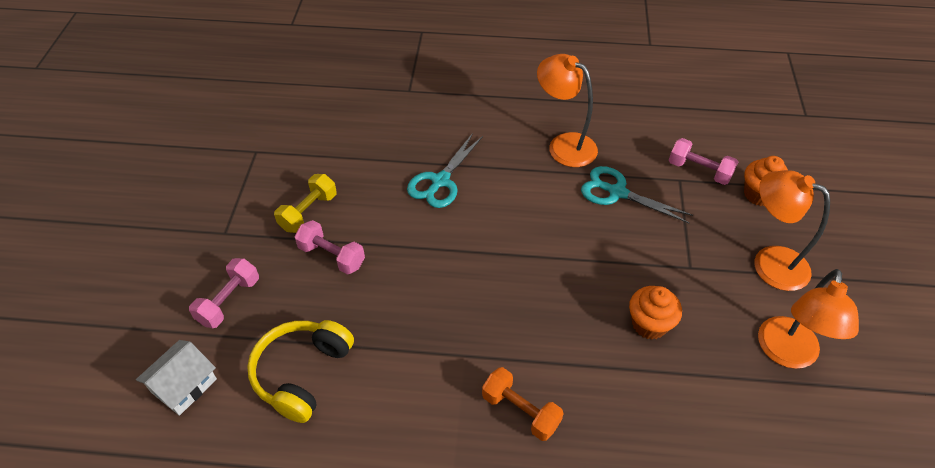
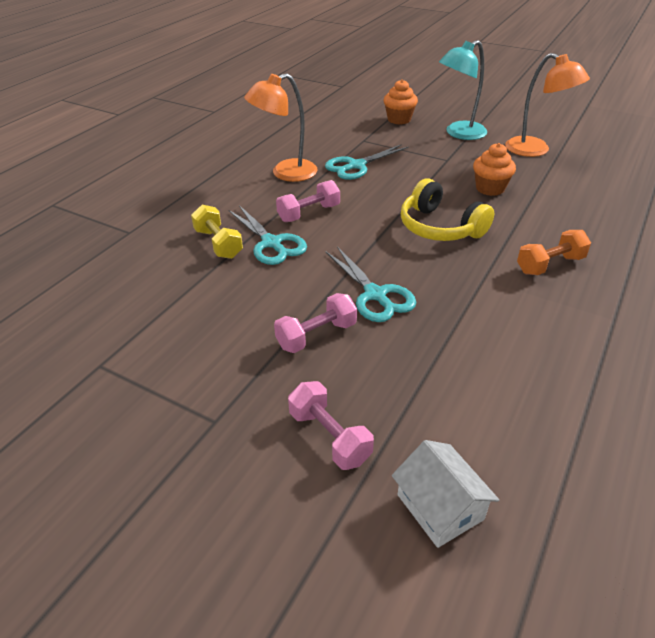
camera: 65 degrees left, 10 degrees down
yellow headphones [247,320,354,423] -> yellow headphones moved to [401,178,494,241]
yellow dumbbell [274,174,337,233] -> yellow dumbbell moved to [191,205,243,259]
pink dumbbell [669,138,738,185] -> pink dumbbell moved to [276,180,340,222]
orange lamp [754,170,830,291] -> turquoise lamp [439,40,487,140]
none -> turquoise scissors [325,246,416,322]

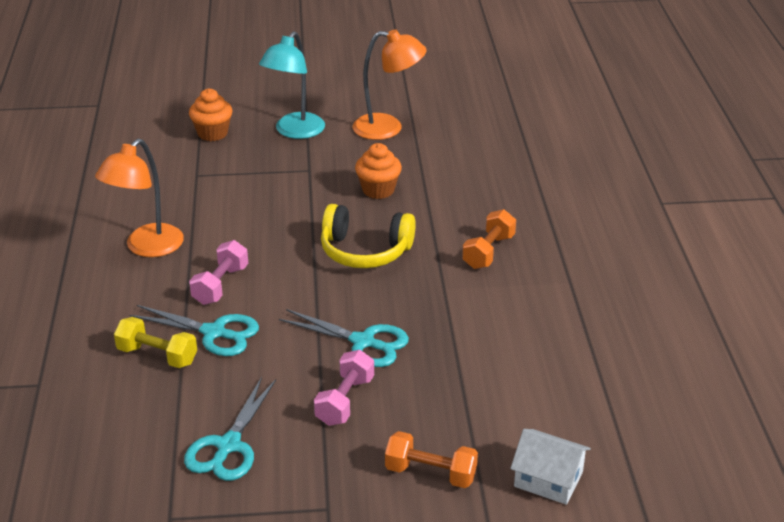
camera: 35 degrees left, 5 degrees down
pink dumbbell [288,381,374,470] -> orange dumbbell [385,431,478,488]
turquoise scissors [325,144,409,180] -> turquoise scissors moved to [184,377,276,481]

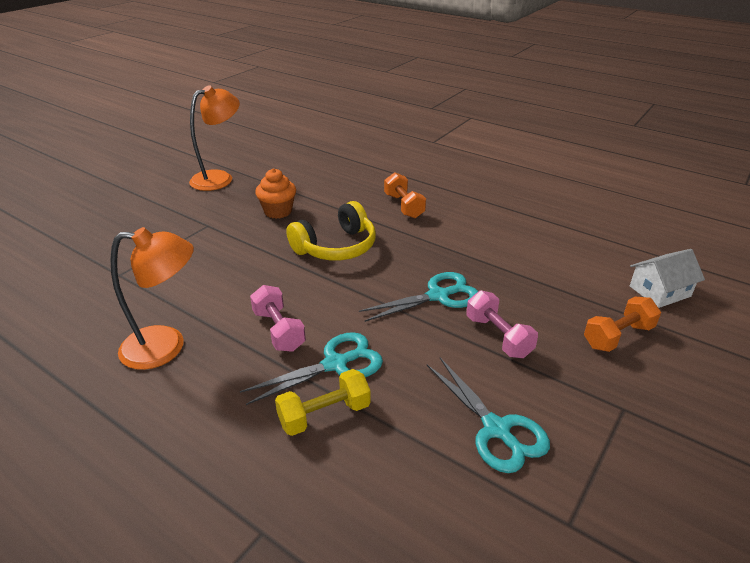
camera: 50 degrees left, 0 degrees up
orange lamp [95,139,184,257] -> orange lamp turned 75 degrees counterclockwise [110,227,194,370]
orange cupcake [189,88,233,141] -> none
turquoise lamp [259,31,325,139] -> none

